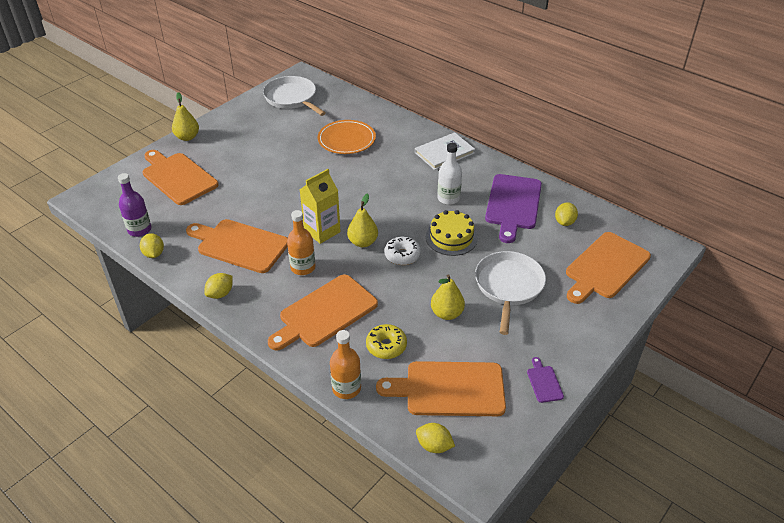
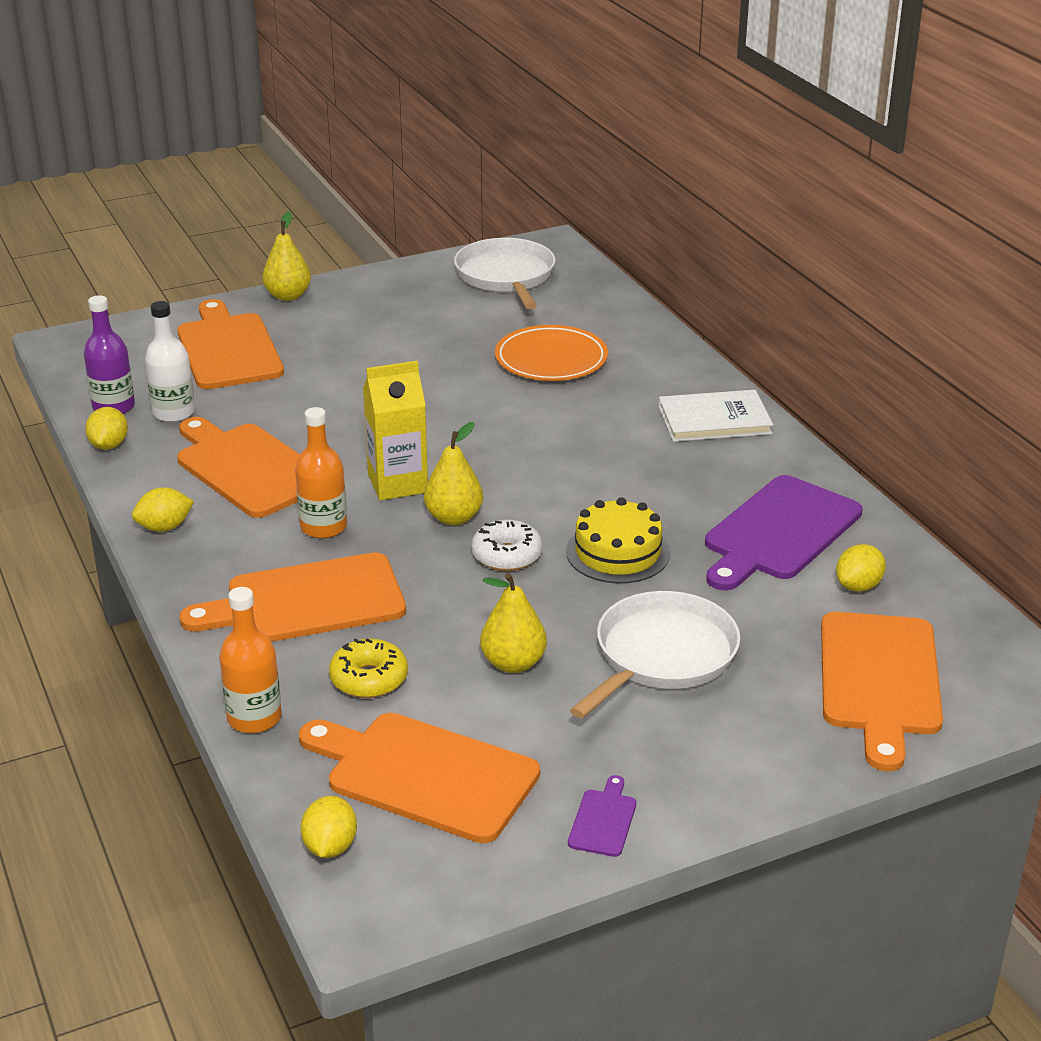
camera: 25 degrees right, 10 degrees down
yellow lemon [416,423,455,453] -> yellow lemon turned 45 degrees clockwise [301,796,357,858]
white bottle [437,143,462,205] -> white bottle moved to [145,301,195,422]
orange cutting board [566,232,651,304] -> orange cutting board turned 60 degrees counterclockwise [821,612,943,771]

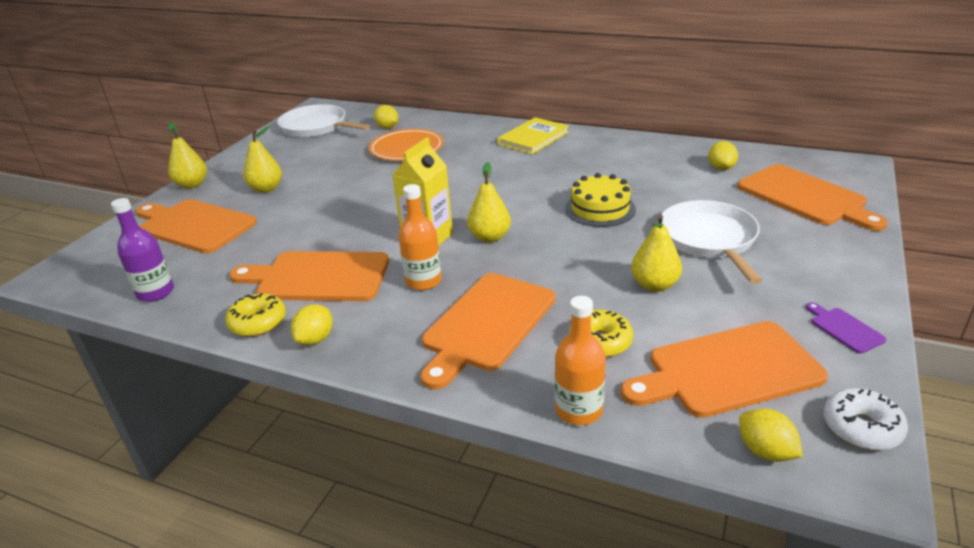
camera: 40 degrees left, 0 degrees up
yellow lemon [85,407,128,450] -> yellow lemon moved to [374,105,399,129]
white bottle [145,301,195,422] -> none
white donut [471,520,543,571] -> white donut moved to [823,388,908,450]
white book [658,390,773,442] -> yellow book [497,117,569,154]
purple cutting board [705,475,862,590] -> none
none -> yellow donut [225,293,286,337]
none -> yellow pear [243,126,282,193]

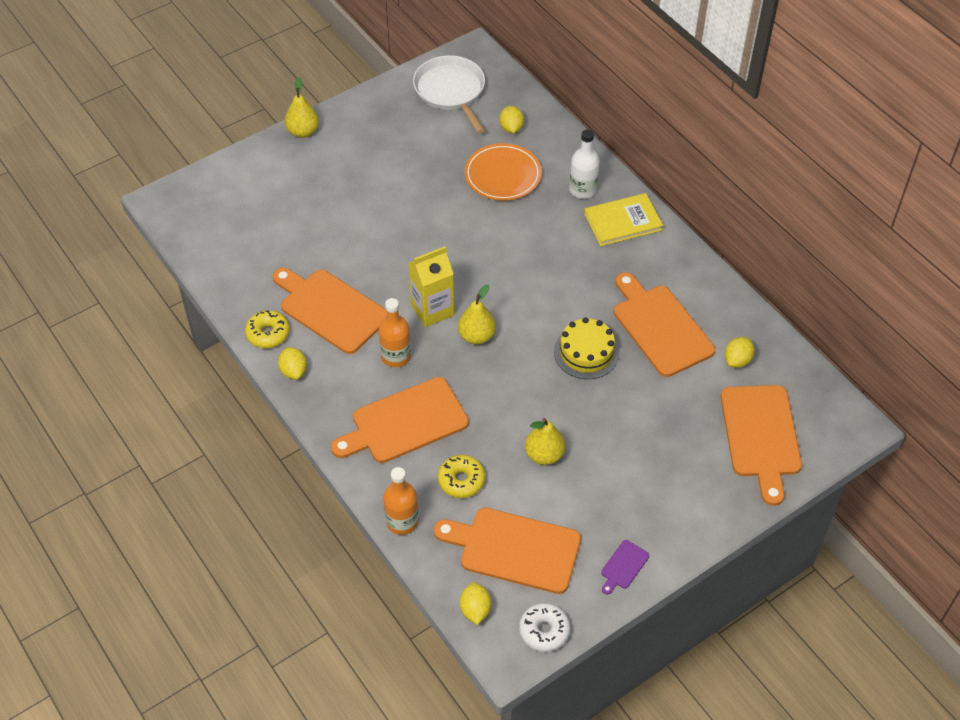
camera: 30 degrees right, 20 degrees up
purple bottle [111,198,174,302] -> none
orange cutting board [136,199,257,253] -> orange cutting board moved to [614,272,715,377]
yellow pear [243,126,282,193] -> none
yellow lemon [291,304,333,345] -> yellow lemon turned 75 degrees counterclockwise [278,347,307,380]
white pan [661,200,762,284] -> none
purple cutting board [806,302,886,354] -> purple cutting board turned 150 degrees counterclockwise [601,540,650,594]
none -> white bottle [569,129,600,199]

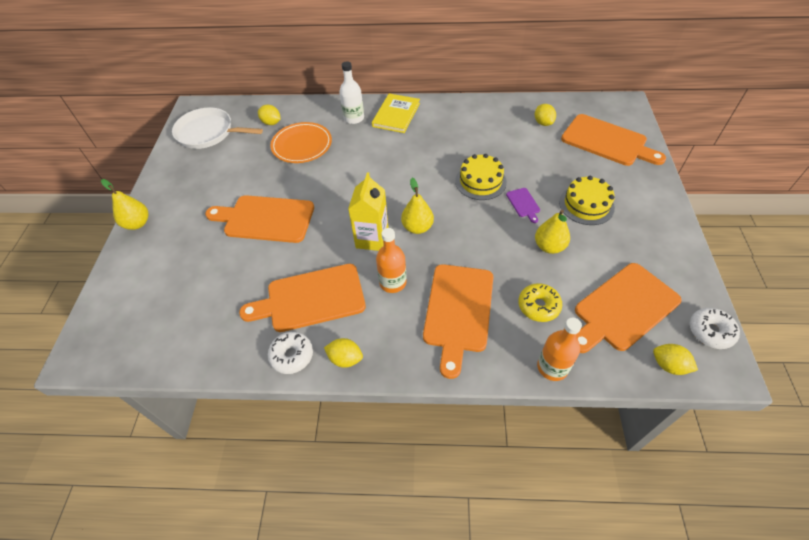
camera: 50 degrees left, 0 degrees up
yellow donut [245,310,290,348] -> white donut [268,332,313,374]
purple cutting board [601,540,650,594] -> purple cutting board moved to [506,188,540,223]
orange cutting board [614,272,715,377] -> orange cutting board moved to [205,195,314,243]
none -> yellow cake [559,176,615,225]

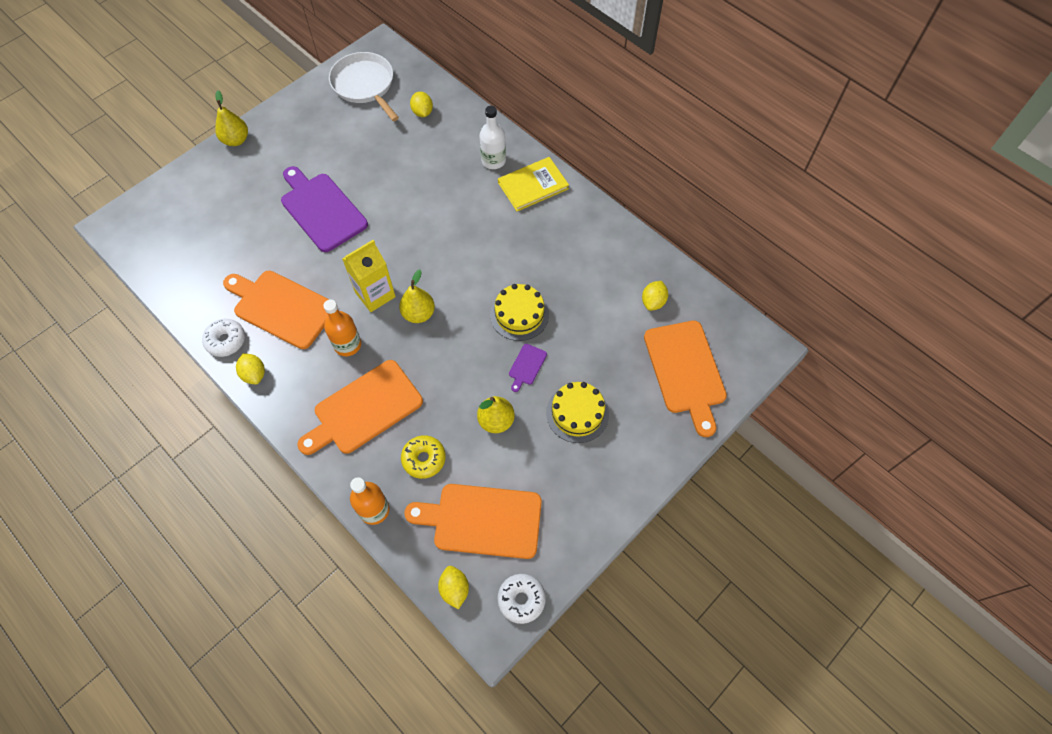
camera: 40 degrees right, 10 degrees up
orange cutting board [205,195,314,243] -> purple cutting board [281,166,368,252]
orange plate [270,122,332,163] -> none

